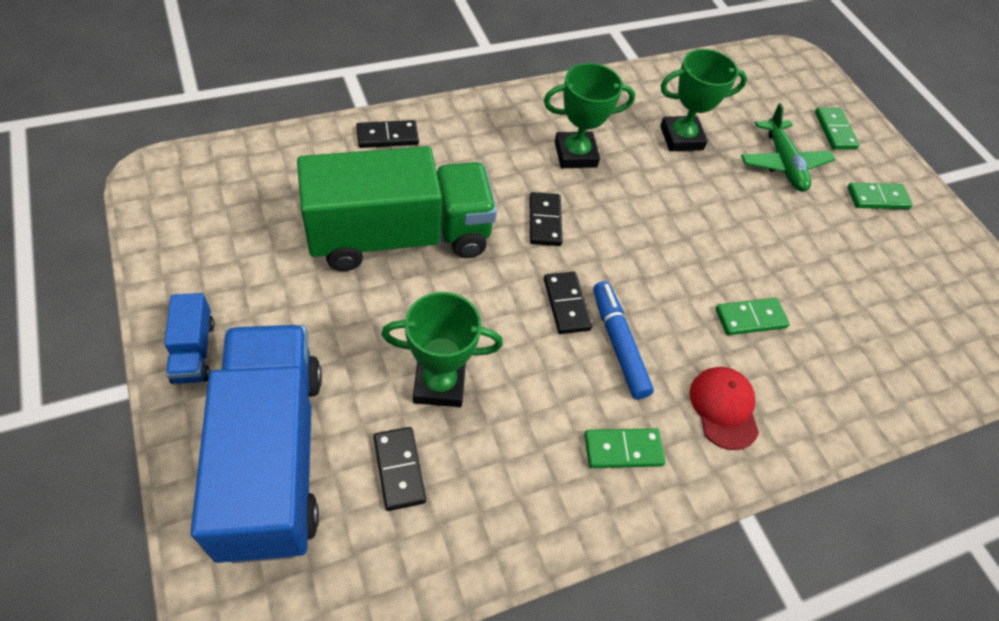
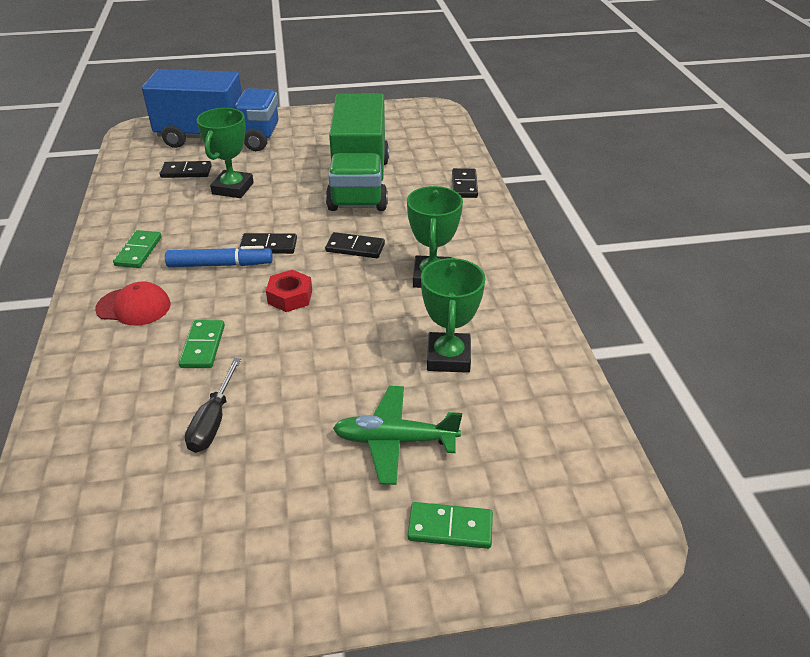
camera: 110 degrees right, 15 degrees down
blue truck [164,293,215,384] -> none
green domino [847,183,913,209] -> none
none -> black screwdriver [185,358,241,453]
none -> red nut [266,270,312,312]

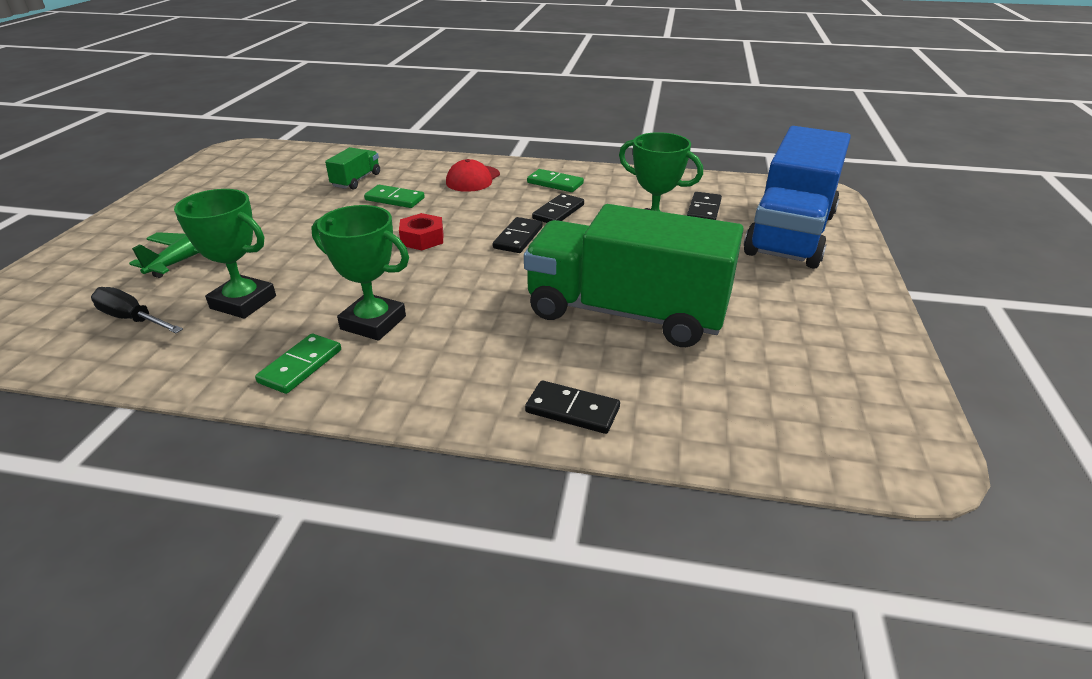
camera: 110 degrees right, 5 degrees down
blue marker [165,246,273,267] -> none
black screwdriver [185,358,241,453] -> black screwdriver moved to [91,287,183,333]
black domino [325,232,385,258] -> black domino moved to [532,193,584,223]
green domino [408,502,493,549] -> green domino moved to [255,334,341,394]
none -> green truck [325,147,380,190]

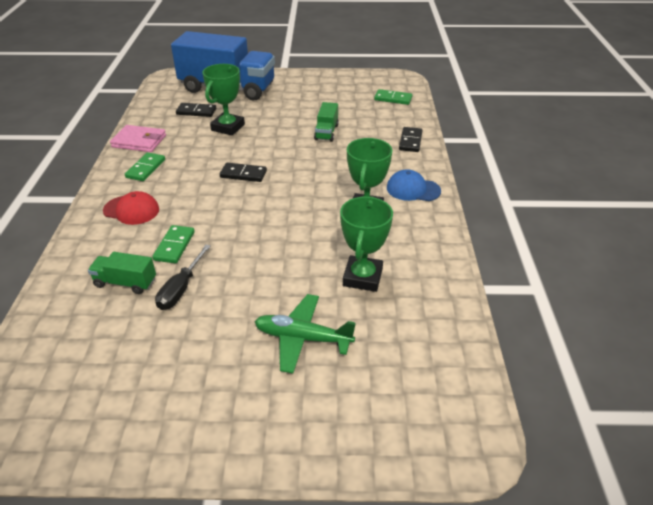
camera: 100 degrees left, 5 degrees up
black screwdriver [91,287,183,333] -> black screwdriver moved to [155,244,211,310]
green domino [255,334,341,394] -> green domino moved to [374,89,412,105]
red nut [399,213,443,250] -> none
green truck [524,204,744,347] -> green truck [314,102,339,142], size x0.41
black domino [532,193,584,223] -> none
none -> pink wallet [110,125,166,152]
none -> blue cap [387,169,441,201]

